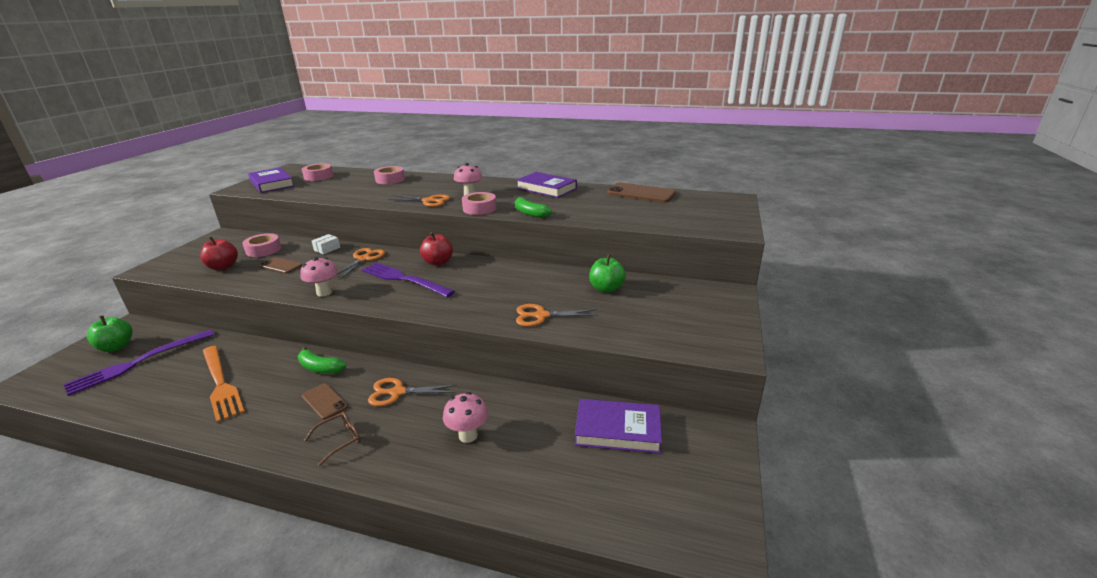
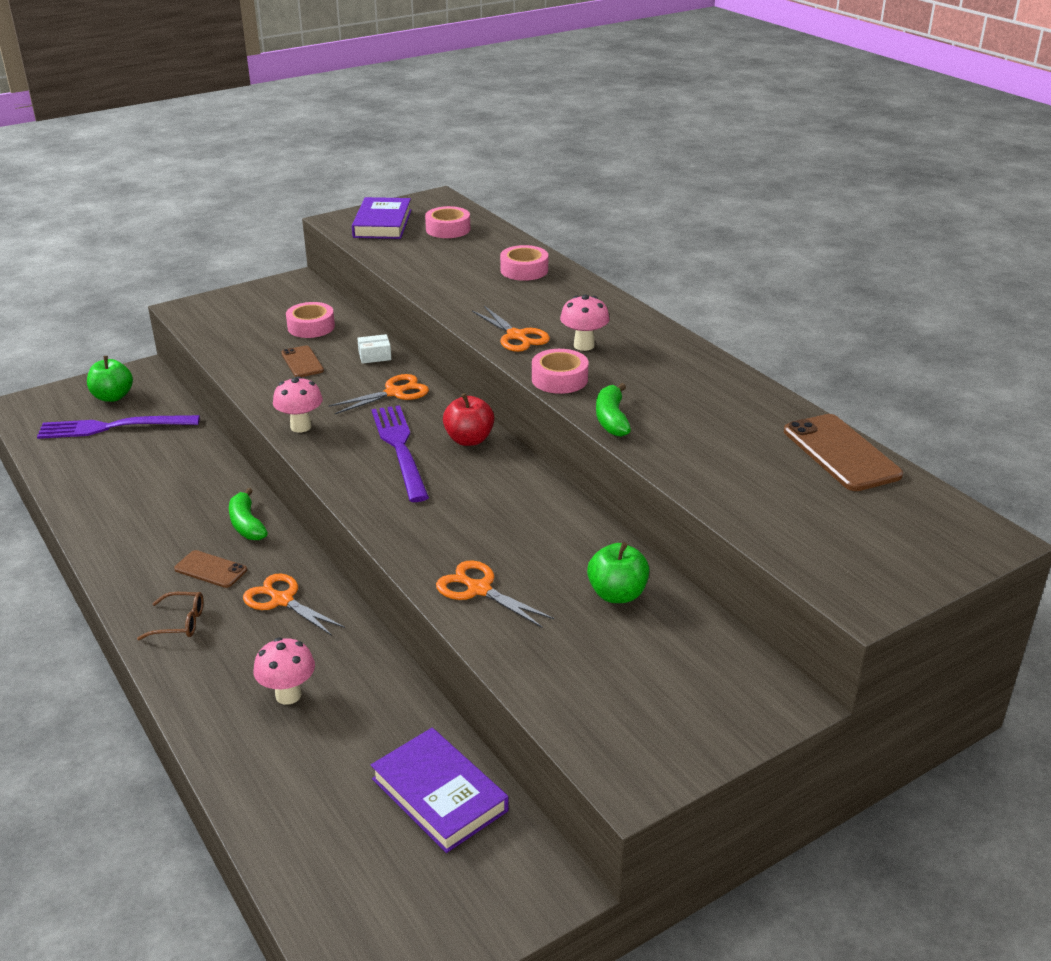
camera: 40 degrees right, 5 degrees up
red apple [200,236,238,270] -> none
orange fork [203,346,245,423] -> none
brown phone [302,383,348,420] -> brown phone turned 60 degrees counterclockwise [174,550,247,588]
purple book [516,172,577,198] -> none

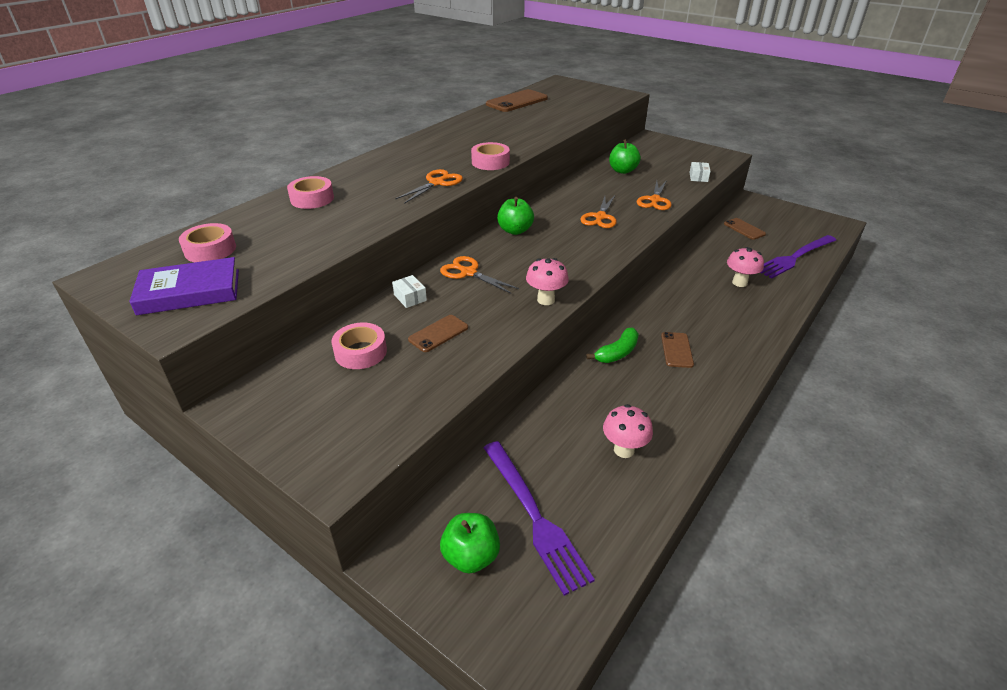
camera: 110 degrees left, 5 degrees up
brown glasses [137,592,204,640] -> none
orange scissors [243,574,345,636] -> orange scissors moved to [580,196,617,228]
purple book [371,728,509,853] -> brown phone [724,218,766,240]
purple fork [372,405,429,502] -> purple fork moved to [760,235,836,279]
red apple [443,393,494,446] -> green apple [497,197,534,235]
pink mushroom [560,294,609,351] -> pink mushroom moved to [603,404,653,458]
green banana [596,383,631,437] -> none
none -> white box [689,162,711,182]

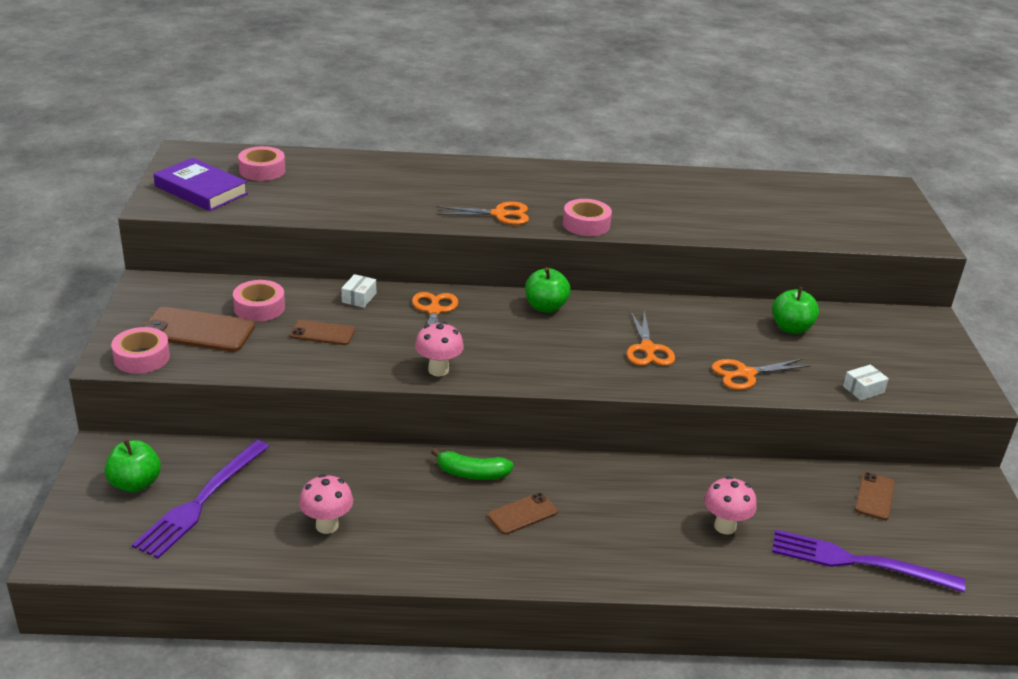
camera: 50 degrees right, 5 degrees down
pink tape [287,176,334,209] -> pink tape moved to [111,327,170,374]
brown phone [486,89,548,112] -> brown phone moved to [143,307,255,352]
orange scissors [580,196,617,228] -> orange scissors turned 75 degrees counterclockwise [627,311,675,366]

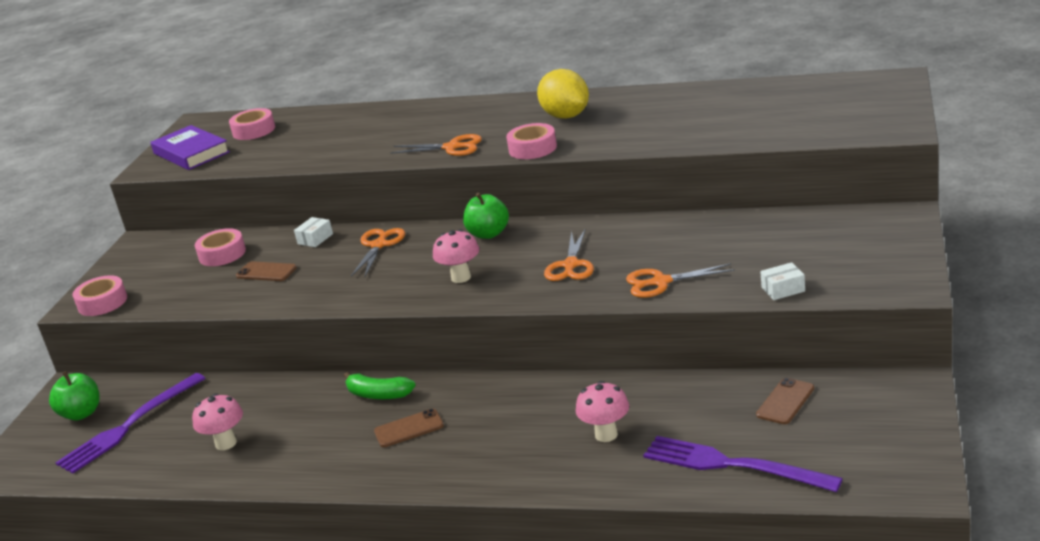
camera: 20 degrees right, 5 degrees down
brown phone [143,307,255,352] -> none
pink mushroom [415,322,464,377] -> pink mushroom moved to [433,229,479,283]
green apple [772,287,819,334] -> none
none -> yellow lemon [537,69,589,119]

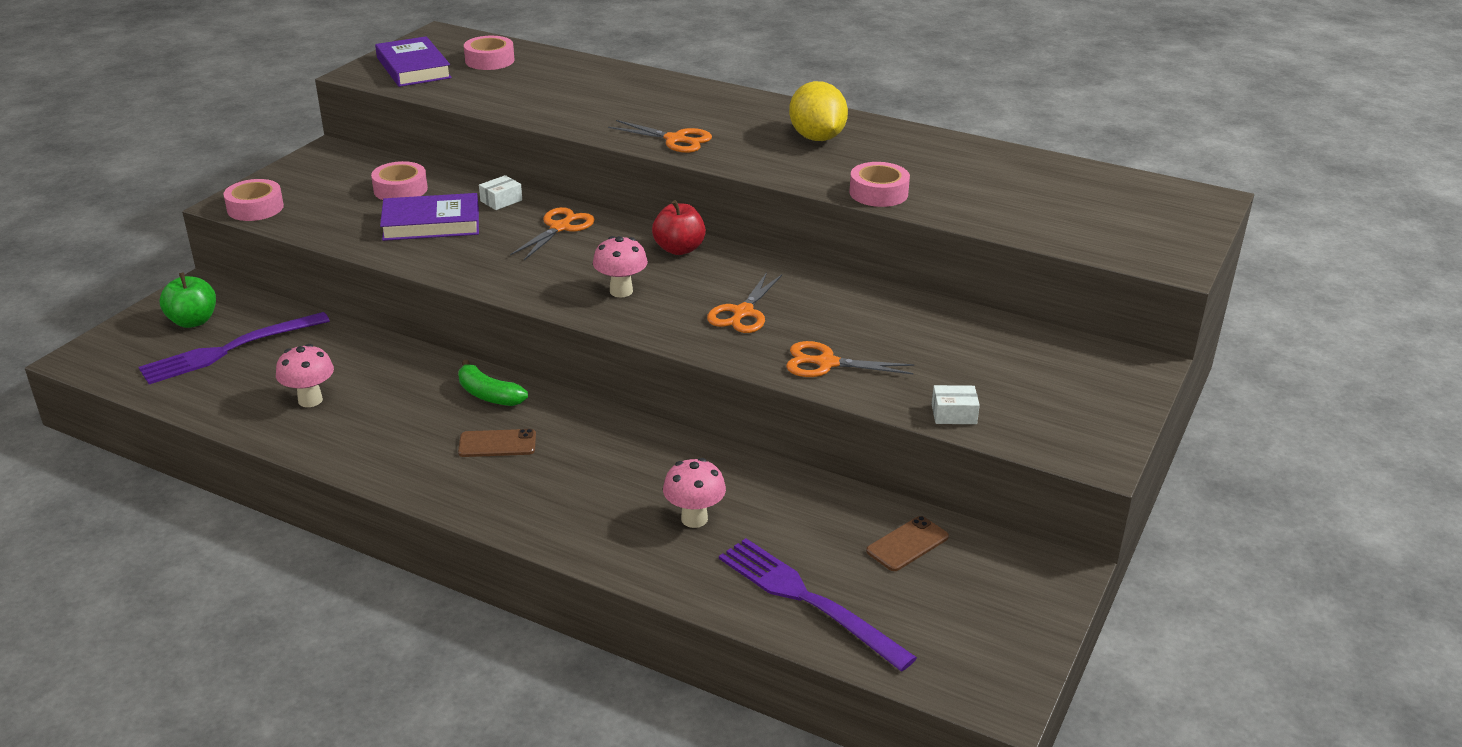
camera: 10 degrees right, 5 degrees up
brown phone [236,261,297,281] -> purple book [380,193,479,241]
green apple [463,193,509,239] -> red apple [652,200,706,255]
pink tape [506,123,557,159] -> pink tape moved to [849,162,910,207]

